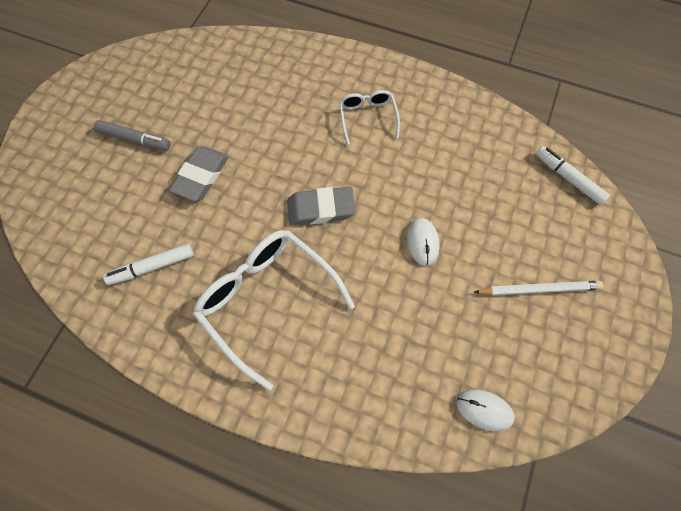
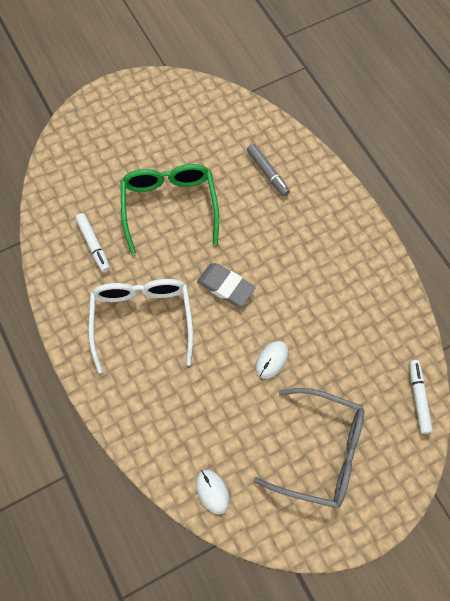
camera: 40 degrees right, 0 degrees up
grey marker [94,120,171,151] -> grey marker moved to [247,144,290,196]
white marker [103,243,194,285] -> white marker turned 135 degrees counterclockwise [75,213,110,272]
grey eraser [169,146,229,201] -> green glasses [121,164,219,254]
white glasses [339,90,400,145] -> none
white pencil [474,281,603,296] -> grey glasses [253,388,364,508]

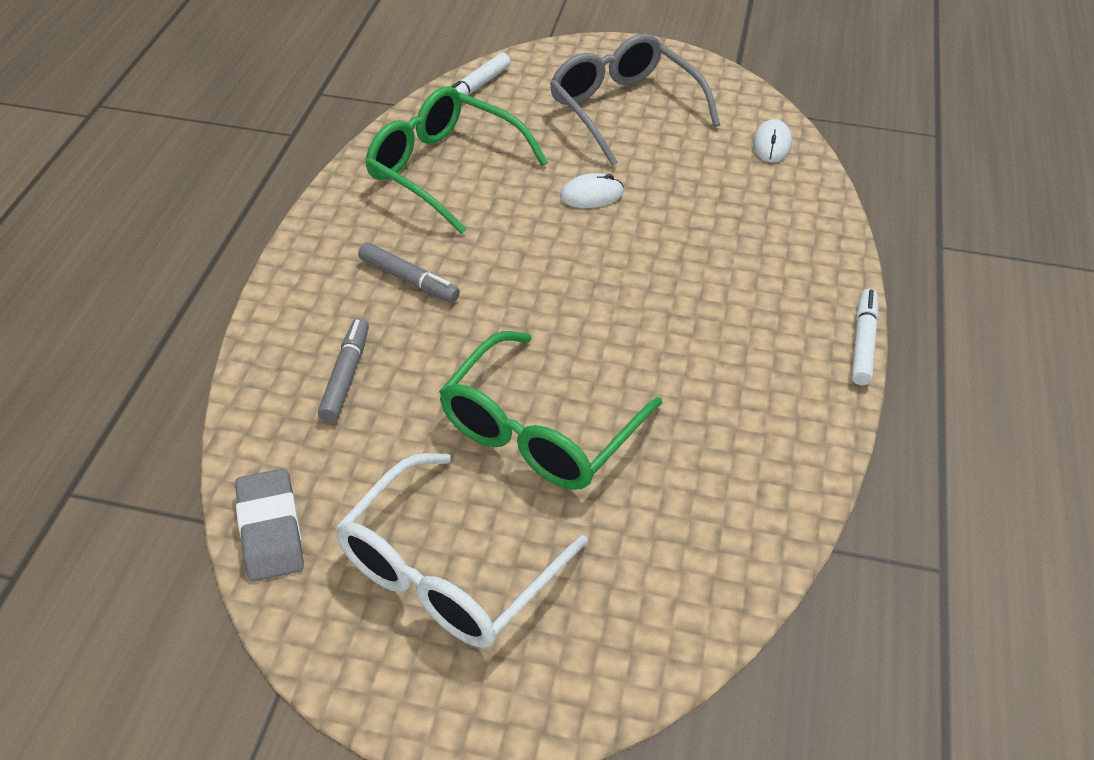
camera: 140 degrees left, 20 degrees down
white marker [75,213,110,272] -> white marker moved to [852,289,879,385]
white glasses [88,279,193,374] -> white glasses moved to [335,453,588,648]
grey eraser [197,263,256,307] -> grey eraser moved to [235,468,304,582]
none -> grey marker [358,242,460,303]
none -> green glasses [365,86,548,234]

